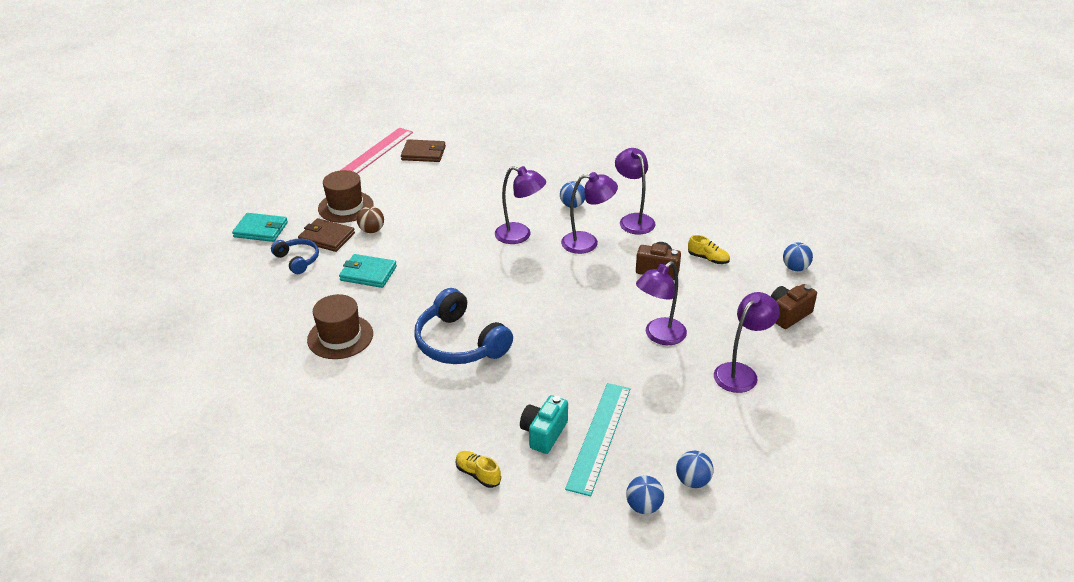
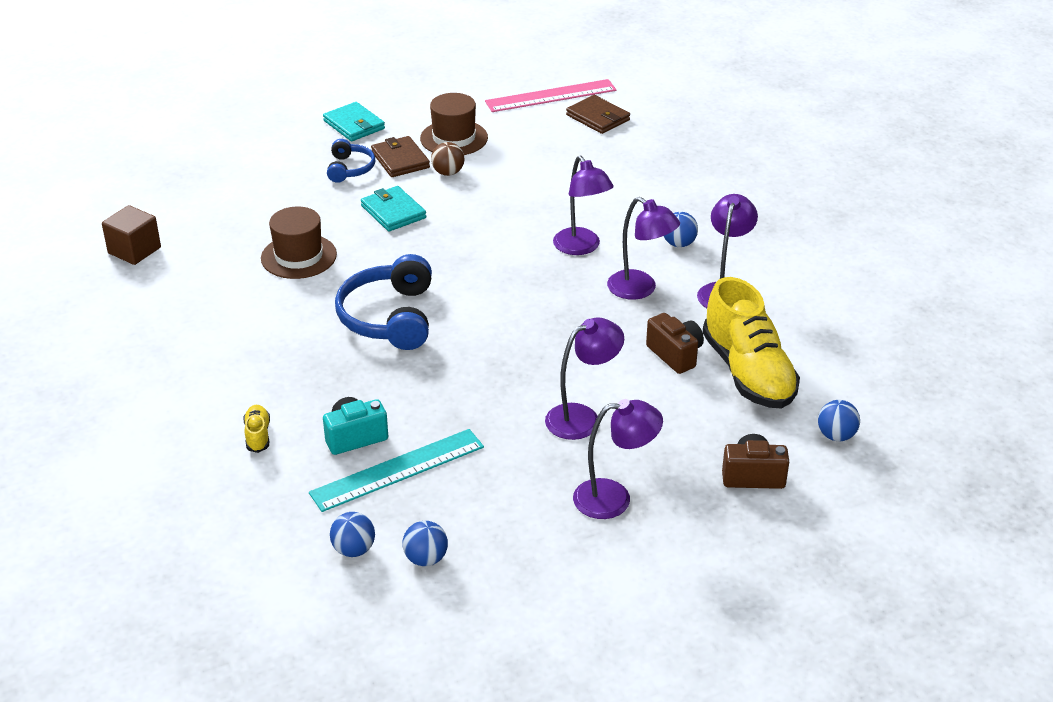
camera: 40 degrees right, 0 degrees up
purple lamp [636,261,687,345] -> purple lamp turned 150 degrees clockwise [545,317,624,440]
yellow shoe [688,235,730,264] -> yellow shoe [702,277,800,408], size x2.45
none -> brown cube [102,205,161,265]

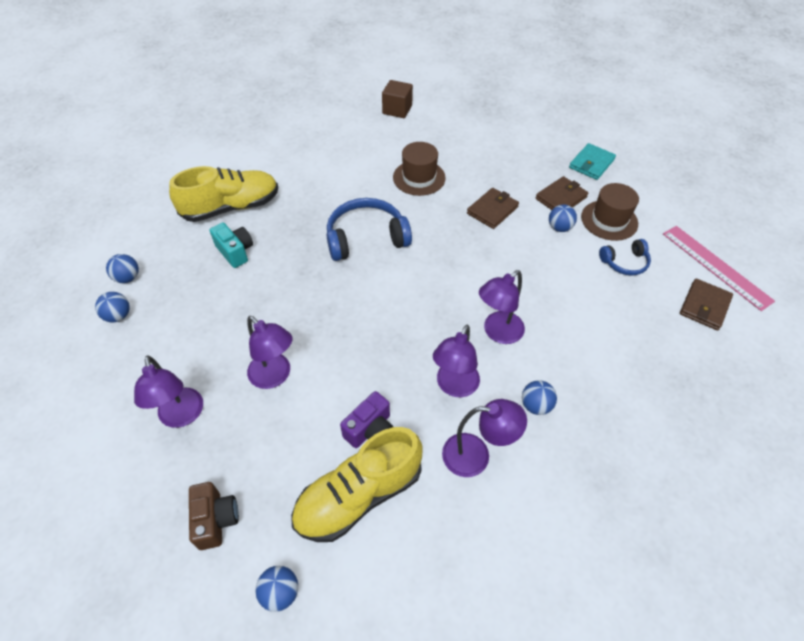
camera: 75 degrees right, 15 degrees up
yellow shoe [244,405,270,453] -> yellow shoe [169,166,278,222], size x2.45
turquoise ruler [309,429,484,512] -> none
blue headphones [327,139,375,183] -> blue headphones moved to [599,239,651,276]
turquoise wallet [361,186,426,231] -> brown wallet [467,188,519,229]
brown ball [431,142,464,176] -> blue ball [549,204,577,232]
brown camera [646,313,704,374] -> purple camera [340,391,393,448]

